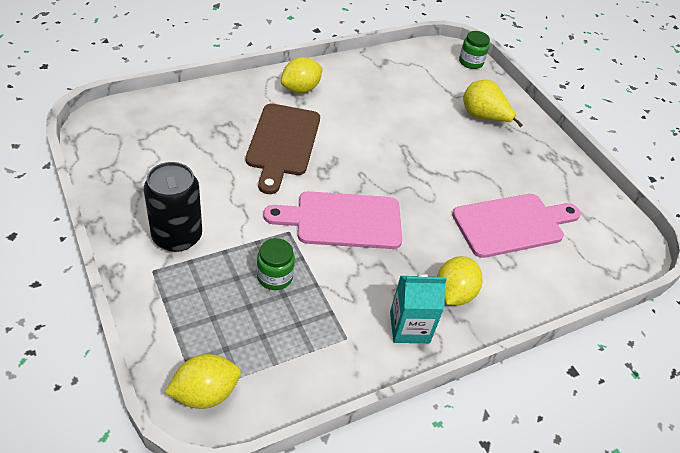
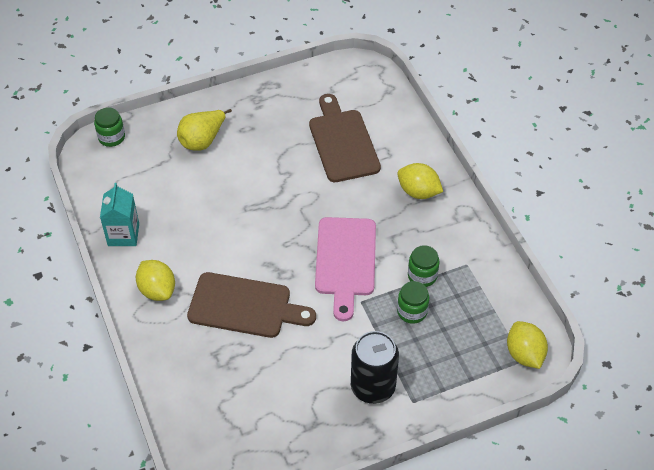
camera: 80 degrees left, 5 degrees up
turquoise carton [390,274,447,343] -> turquoise carton moved to [100,183,139,246]
pink cutting board [452,194,581,258] -> brown cutting board [309,94,381,182]
none -> green jar [408,245,439,287]

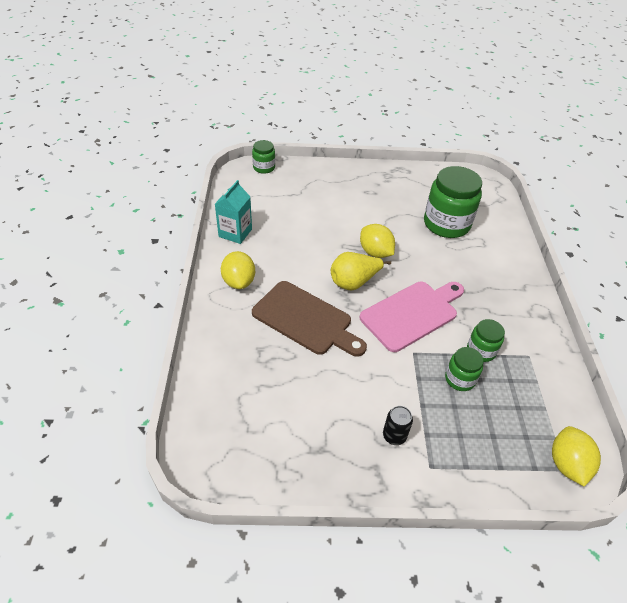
camera: 20 degrees right, 5 degrees down
yellow pear [177,109,232,151] -> yellow pear moved to [331,252,391,290]
brown cutting board [309,94,381,182] -> green jar [424,166,482,238]
pink cutting board [315,217,376,321] -> pink cutting board turned 150 degrees counterclockwise [360,282,464,352]
black can [351,331,399,404] -> black can [383,406,413,445], size x0.51
yellow lemon [397,163,443,199] -> yellow lemon moved to [360,224,395,258]

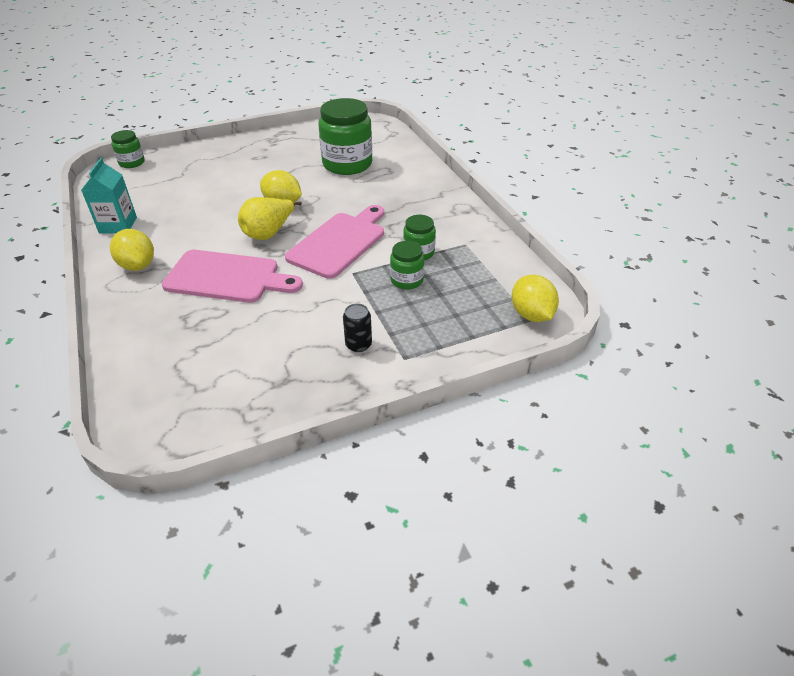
camera: 20 degrees left, 5 degrees down
brown cutting board [252,281,367,357] -> pink cutting board [162,250,303,303]

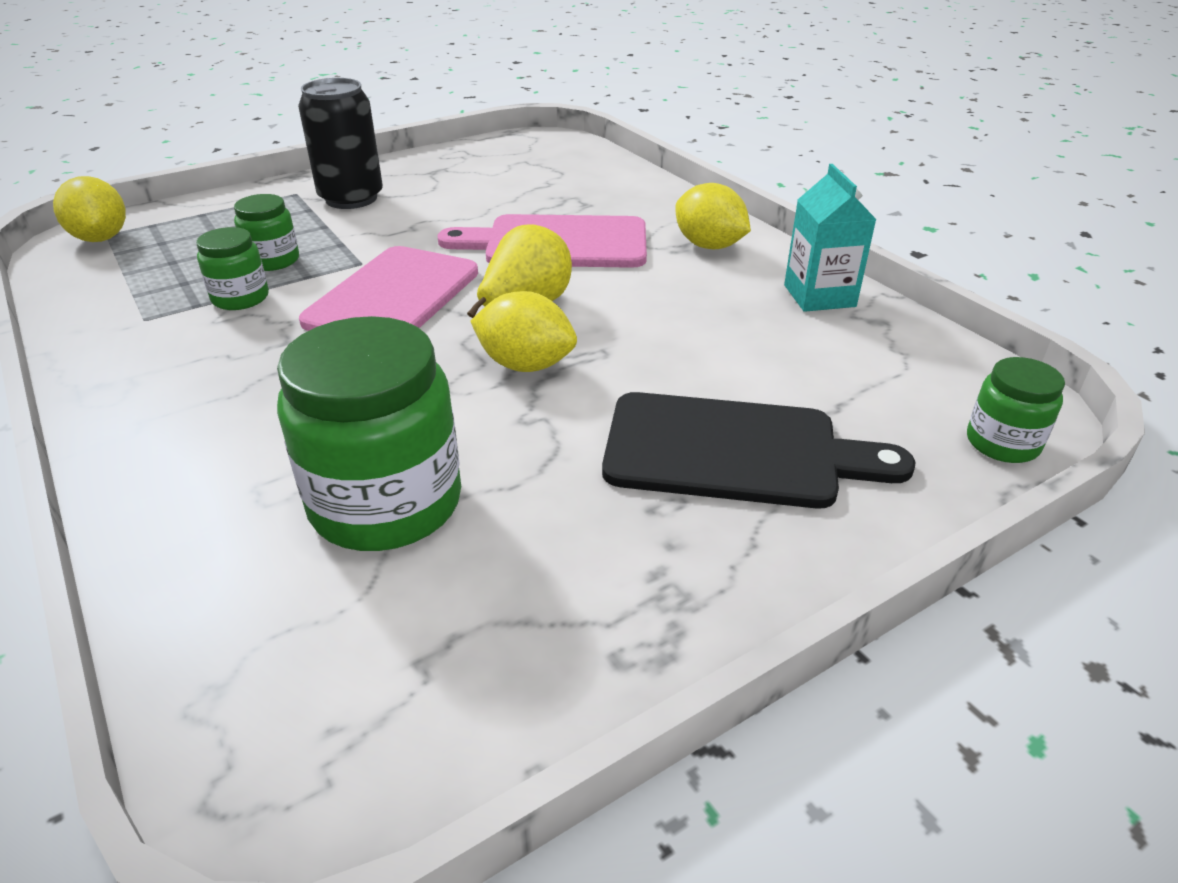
camera: 170 degrees right, 5 degrees down
black can [343,303,372,352] -> black can [298,78,383,209], size x1.96
none -> black cutting board [602,392,915,508]

